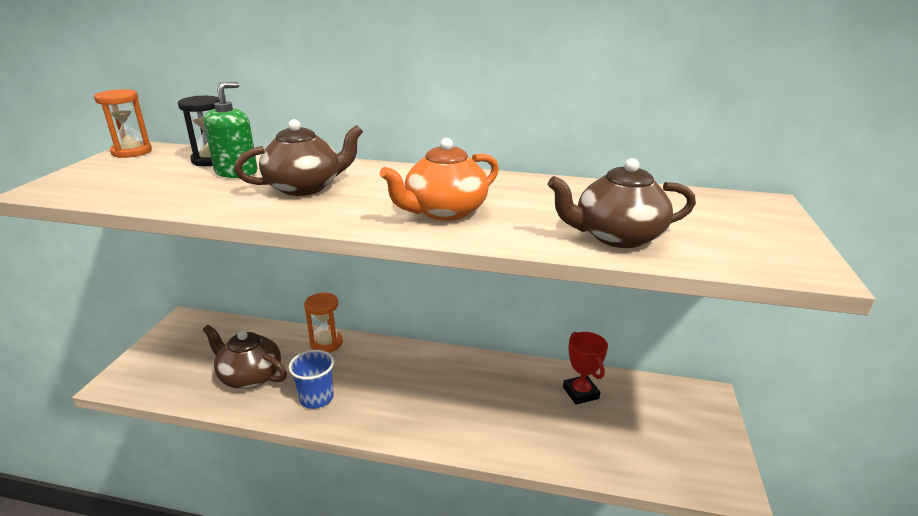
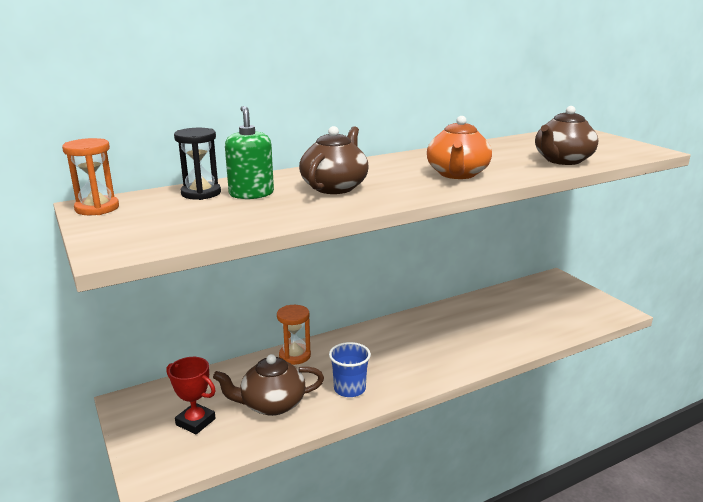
camera: 40 degrees left, 5 degrees down
red trophy [563,332,608,405] -> red trophy moved to [167,357,216,434]

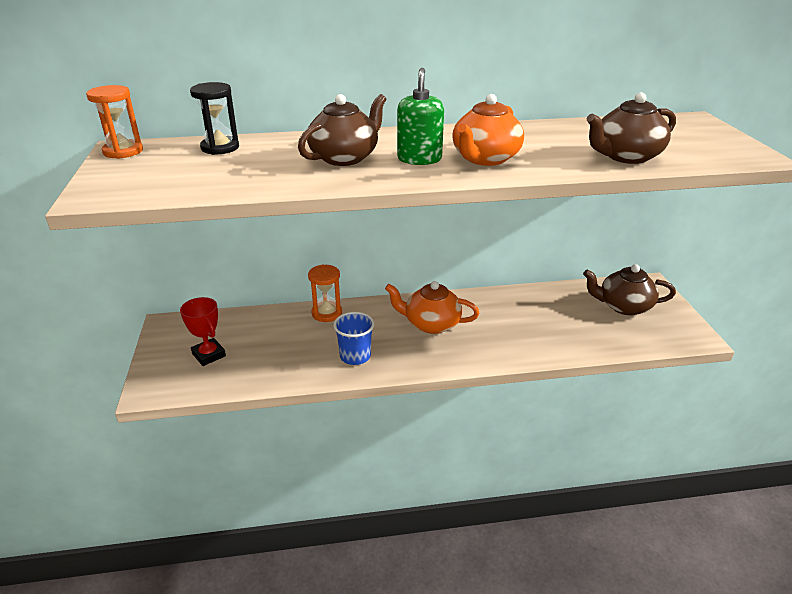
camera: 20 degrees right, 10 degrees up
brown teapot [213,354,324,416] -> brown teapot moved to [583,264,676,315]
green soap dispenser [225,106,274,199] -> green soap dispenser moved to [397,68,444,165]
none -> orange teapot [385,281,480,334]

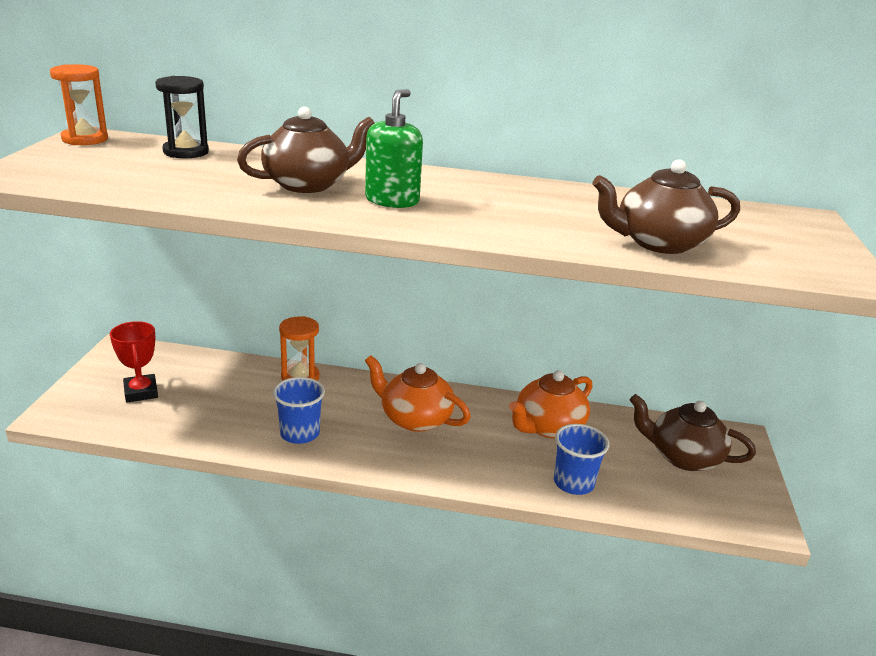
camera: 15 degrees right, 5 degrees down
orange teapot [452,94,524,166] -> orange teapot moved to [509,370,593,438]
none -> blue cup [554,424,609,495]

